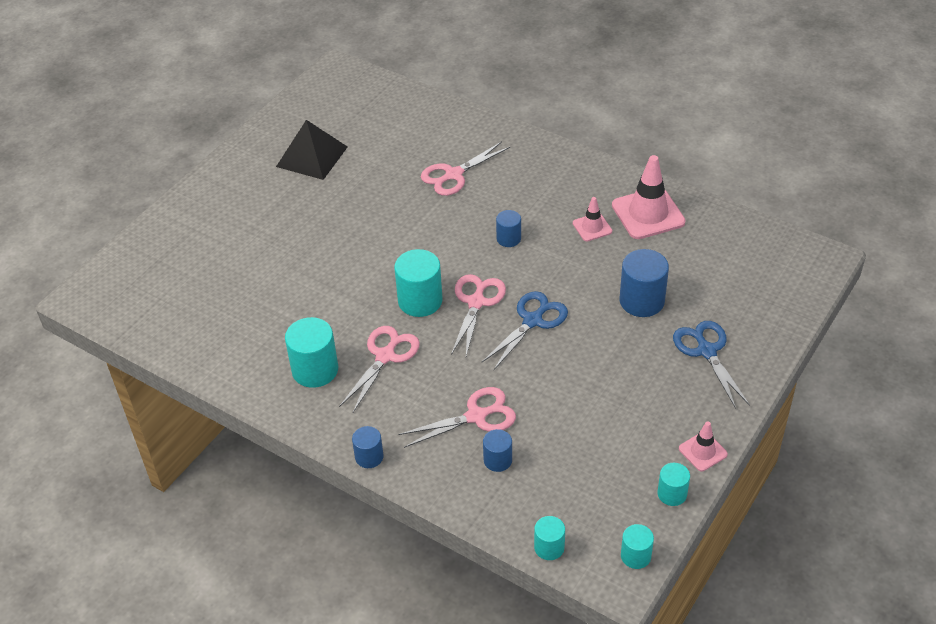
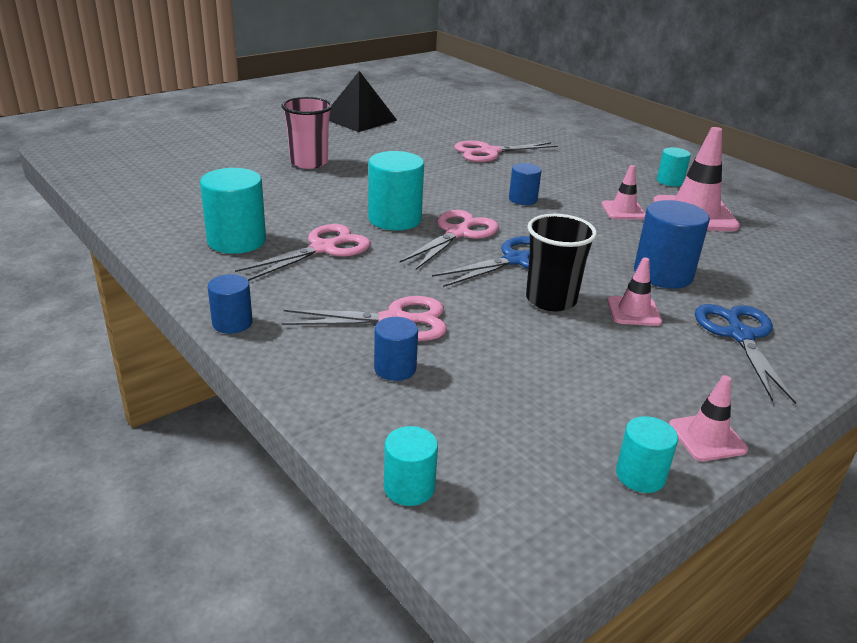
camera: 15 degrees right, 15 degrees down
turquoise cylinder [621,524,654,569] -> turquoise cylinder moved to [657,147,691,186]
none -> pink cup [281,97,332,169]
none -> black cup [526,214,597,311]
none -> pink traffic cone [607,257,662,326]

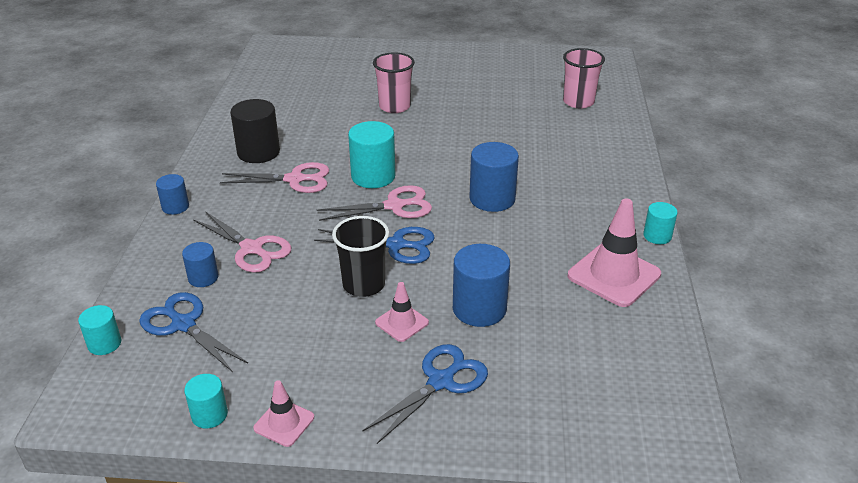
camera: 45 degrees right, 5 degrees up
turquoise cylinder [200,168,266,254] -> black cylinder [230,99,280,163]
black pyramid [329,71,397,132] -> none
pink scissors [454,140,558,162] -> none
blue cylinder [509,163,541,205] -> blue cylinder [469,142,519,212], size x1.74
pink traffic cone [602,165,646,219] -> none
none -> blue scissors [139,292,248,372]
none -> pink cup [563,48,605,108]

